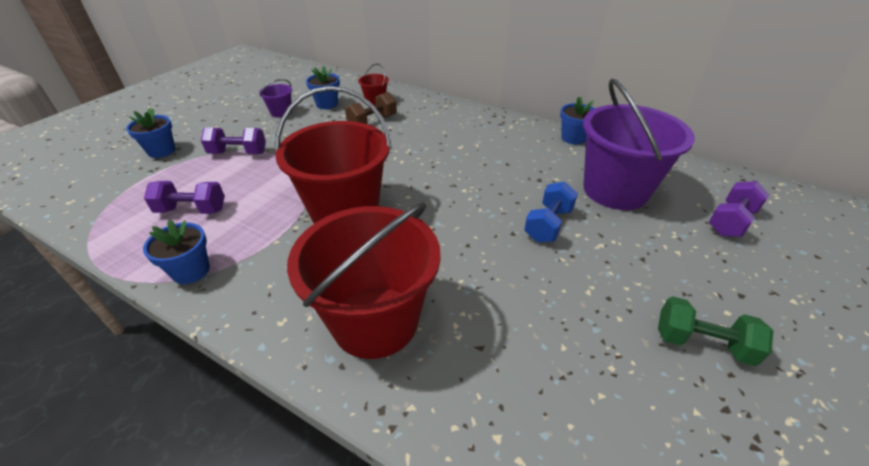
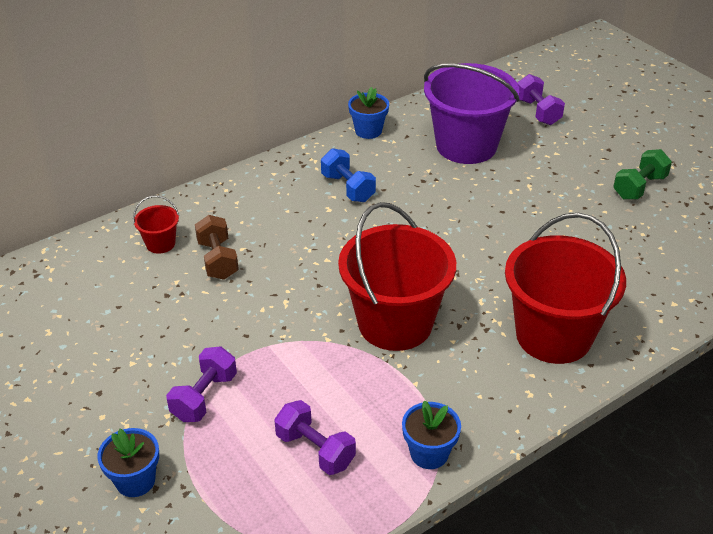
camera: 65 degrees left, 0 degrees up
purple dumbbell [144,181,225,214] -> purple dumbbell turned 75 degrees counterclockwise [274,400,356,475]
purple bucket [259,79,292,117] -> none
blue flower pot [306,66,340,109] -> none
blue dumbbell [524,182,578,242] -> blue dumbbell moved to [321,148,376,202]

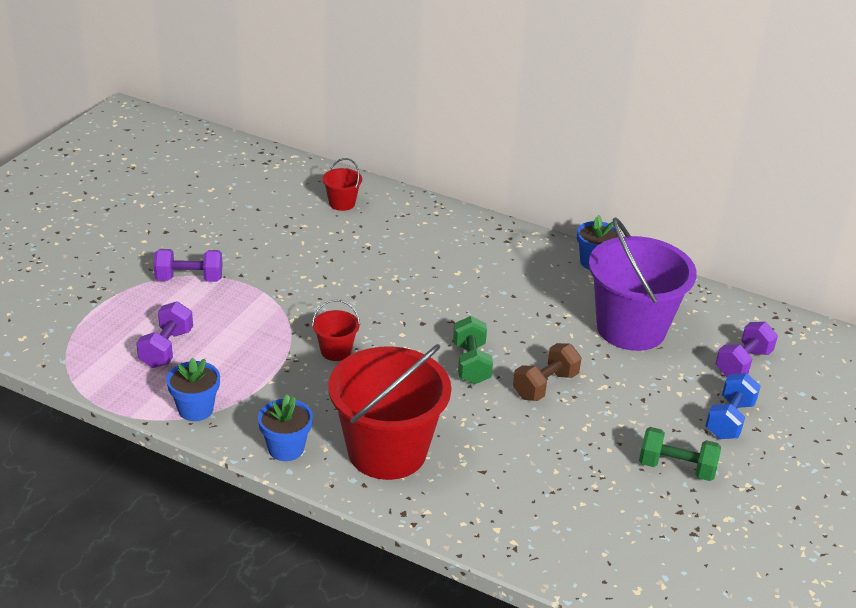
camera: 60 degrees right, 5 degrees down
blue flower pot [97,428,159,497] -> blue flower pot moved to [258,394,313,461]
brown dumbbell [195,215,239,280] -> brown dumbbell moved to [513,343,582,401]
blue dumbbell [321,148,376,202] -> blue dumbbell moved to [706,373,761,439]
red bucket [338,202,456,351] -> red bucket [312,300,360,361], size x0.43
none -> green dumbbell [453,316,493,384]

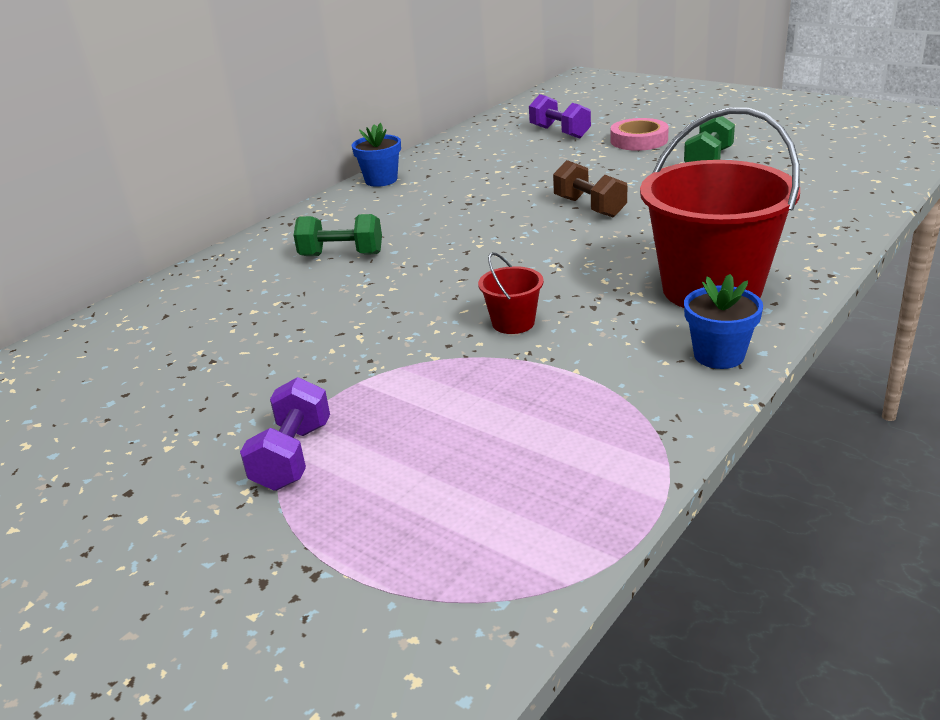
camera: 75 degrees left, 5 degrees down
purple dumbbell [136,301,193,368] -> none
blue flower pot [166,358,220,421] -> none
red bucket [322,158,362,211] -> none
green dumbbell [453,316,493,384] -> green dumbbell moved to [294,214,382,256]
purple bucket [589,218,697,351] -> none
blue dumbbell [706,373,761,439] -> pink tape [610,118,669,151]

